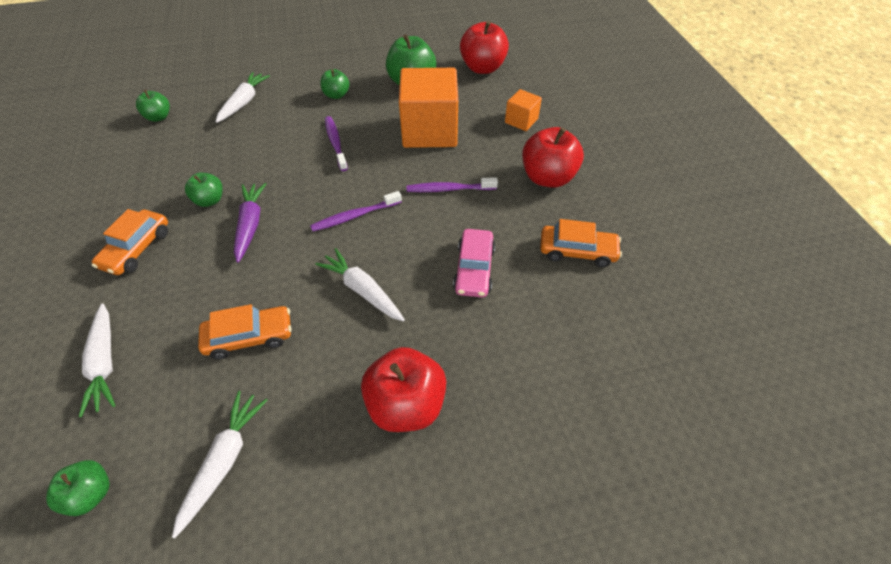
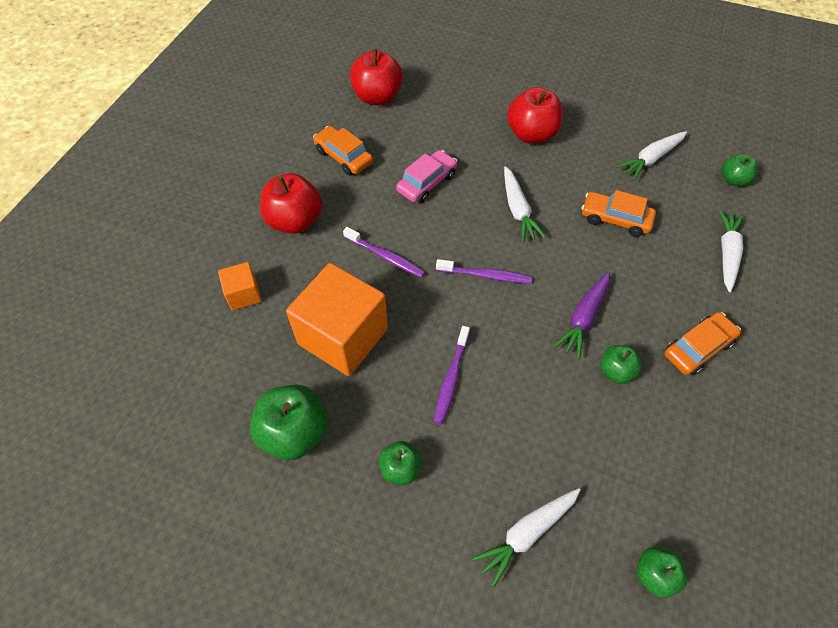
camera: 145 degrees left, 5 degrees up
red apple [460,21,509,74] -> red apple moved to [350,49,403,105]

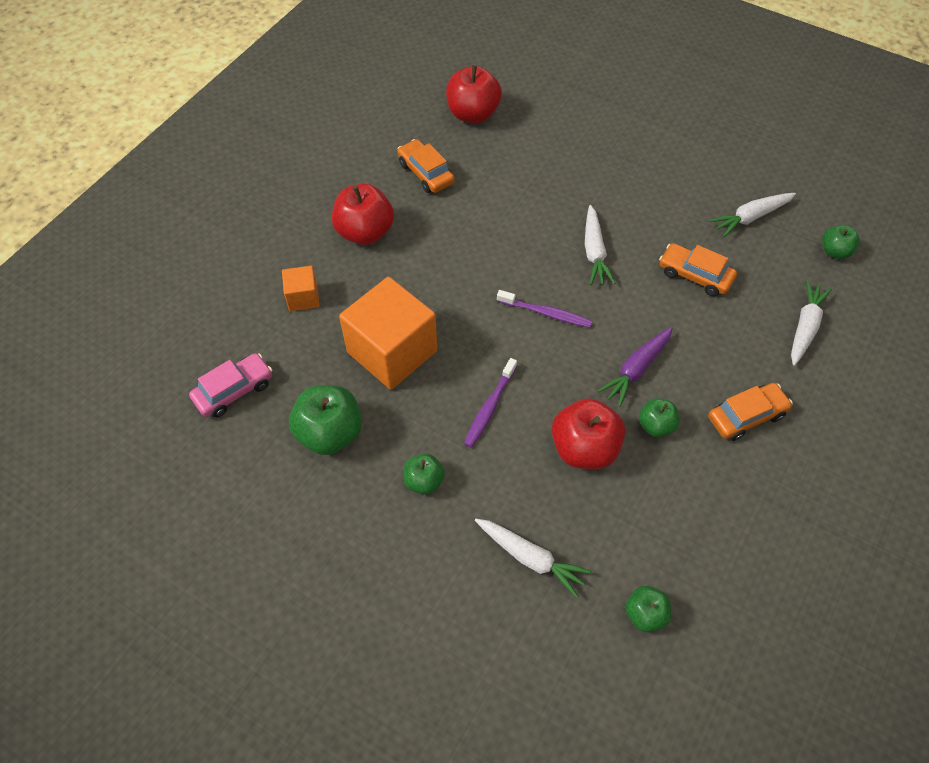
camera: 10 degrees right, 0 degrees up
purple toothbrush [343,227,425,278] -> none
pink car [396,150,457,203] -> pink car moved to [189,353,272,417]
white carrot [472,488,581,587] -> white carrot turned 120 degrees counterclockwise [475,519,592,598]
red apple [507,87,563,144] -> red apple moved to [552,398,625,469]

